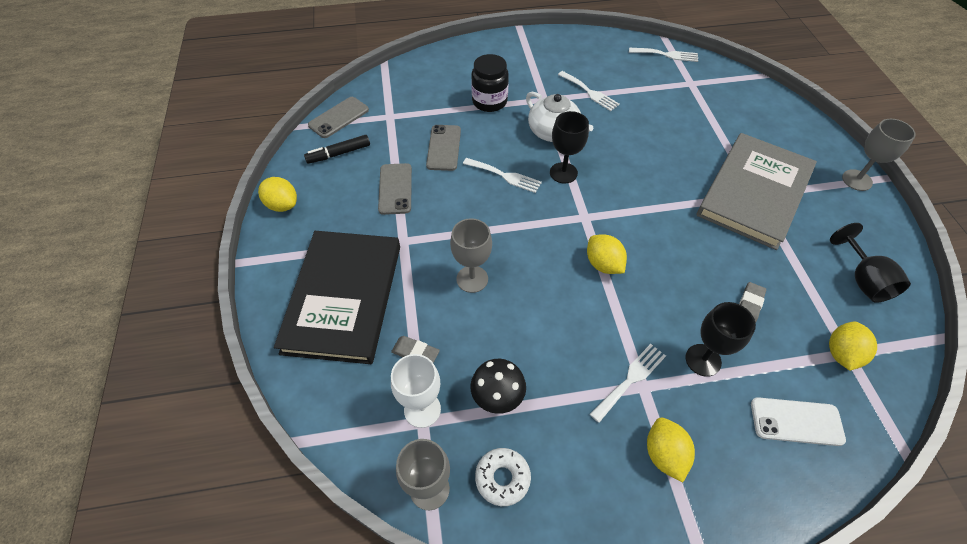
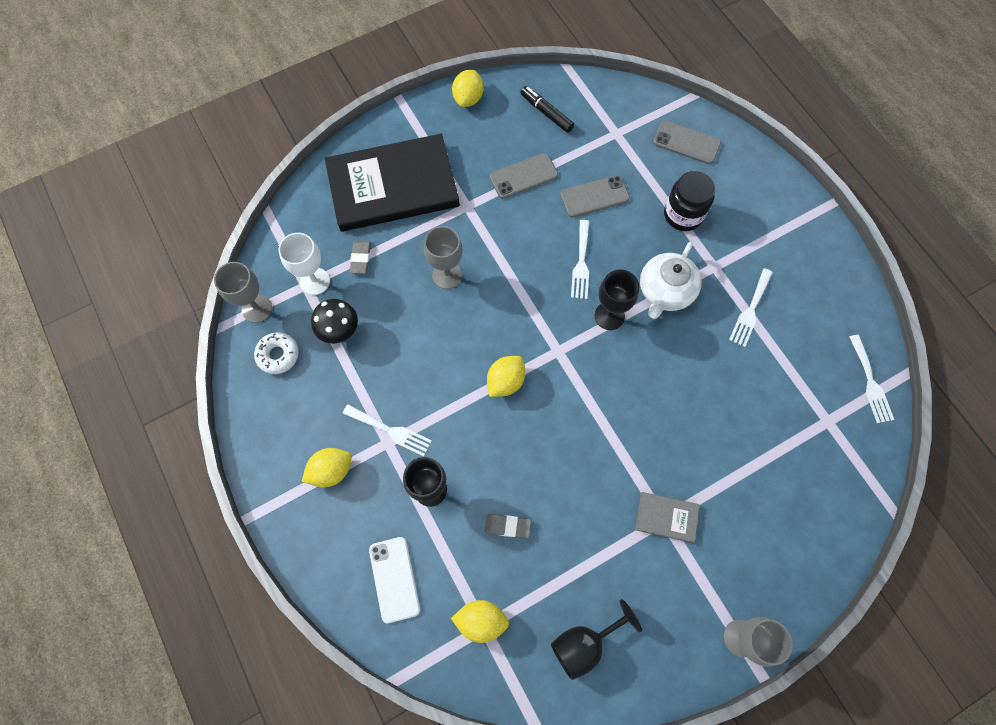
camera: 70 degrees right, 15 degrees up
grey phone [308,97,369,138] -> grey phone moved to [653,120,721,164]
grey book [696,133,817,250] -> grey book [635,492,699,543], size x0.41

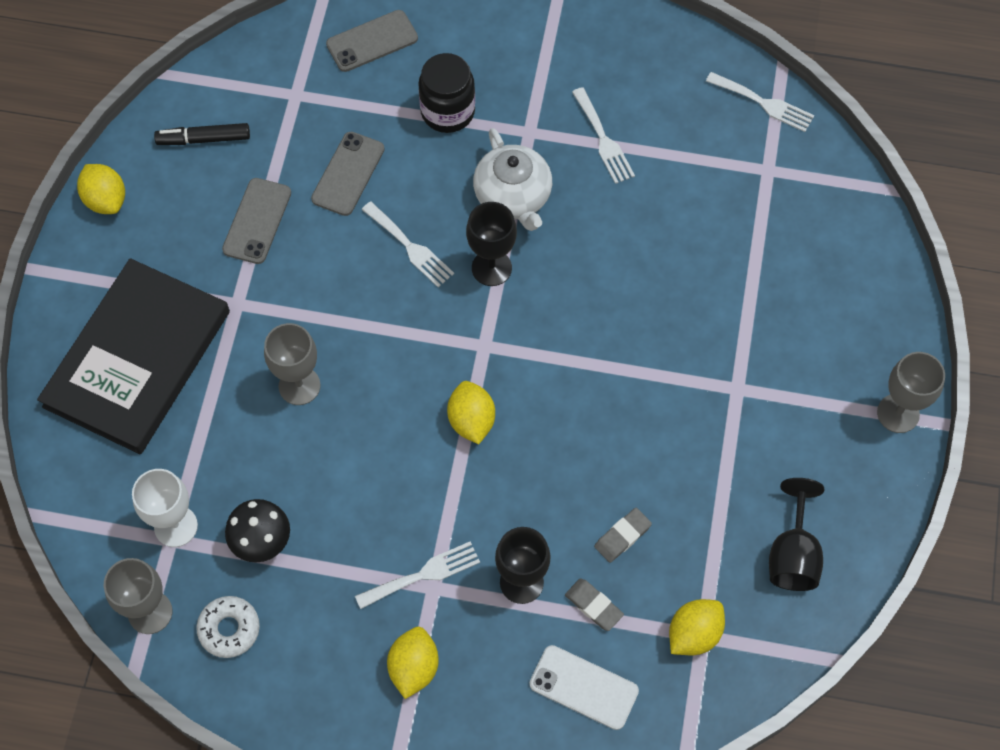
camera: 50 degrees left, 5 degrees down
grey eraser [350,240,371,274] -> grey eraser moved to [565,579,624,631]
grey book [635,492,699,543] -> none

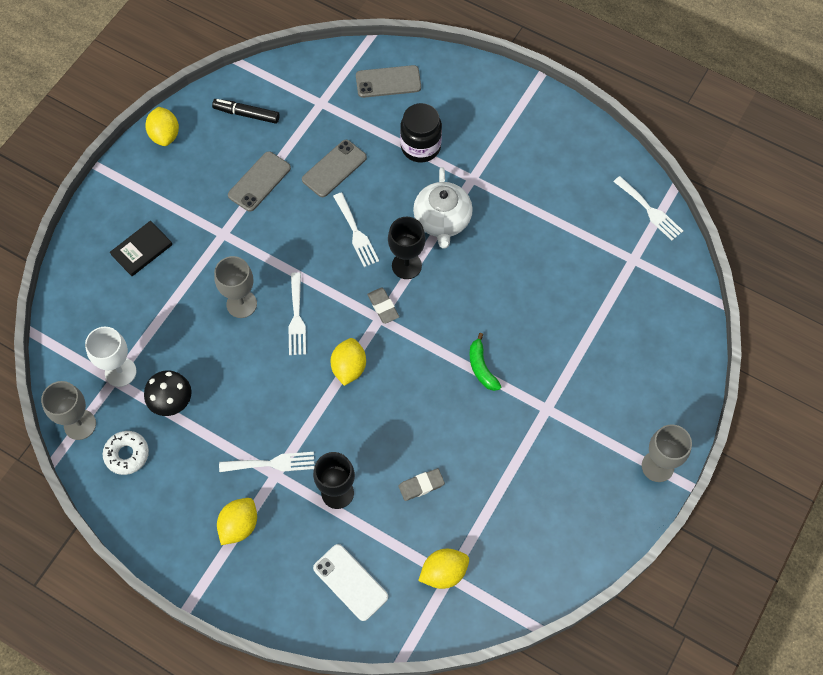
camera: 20 degrees right, 0 degrees up
black book [37,258,230,454] -> black book [110,221,173,276], size x0.41
grey eraser [565,579,624,631] -> grey eraser moved to [367,287,399,324]
white fork [572,87,635,184] -> white fork moved to [288,272,306,355]
black goblet [769,478,824,591] -> none
none -> green banana [469,333,502,391]

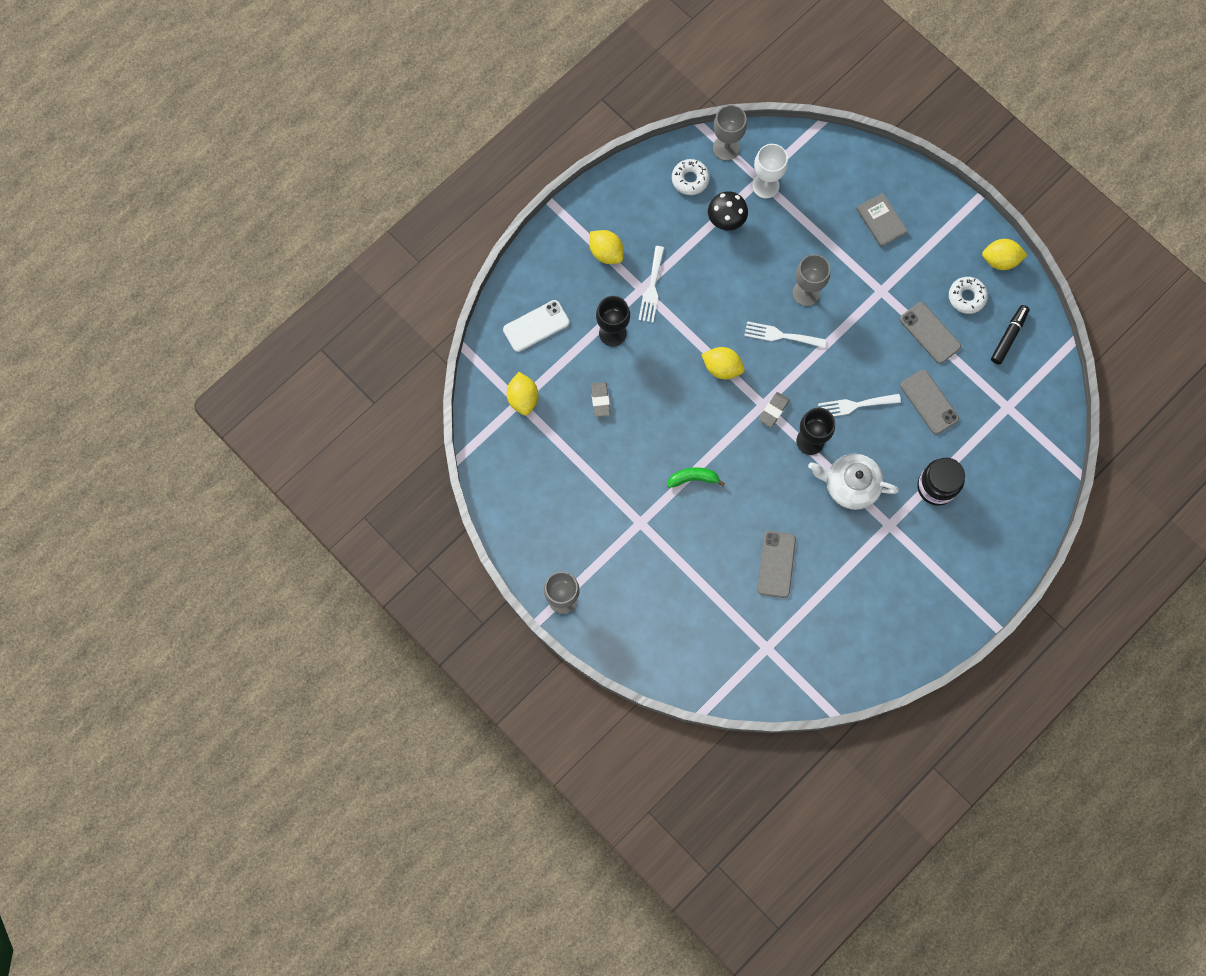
camera: 105 degrees right, 10 degrees up
black book [110,221,173,276] -> grey book [856,193,908,247]
grey phone [356,65,421,98] -> grey phone moved to [758,531,796,598]
grey eraser [367,287,399,324] -> grey eraser turned 45 degrees counterclockwise [759,392,790,428]
white fork [613,176,683,240] -> none
none -> white donut [949,277,988,314]

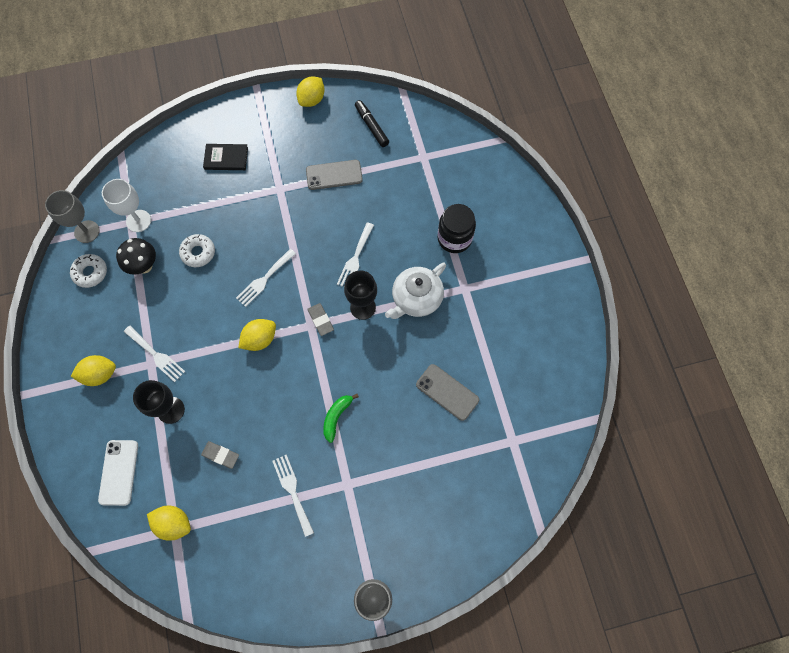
camera: 60 degrees left, 5 degrees down
grey goblet [793,254,830,306] -> none
grey book [856,193,908,247] -> black book [203,144,248,170]
grey phone [901,370,959,434] -> none
white donut [949,277,988,314] -> white donut moved to [179,234,215,267]
none -> white fork [272,454,314,537]

